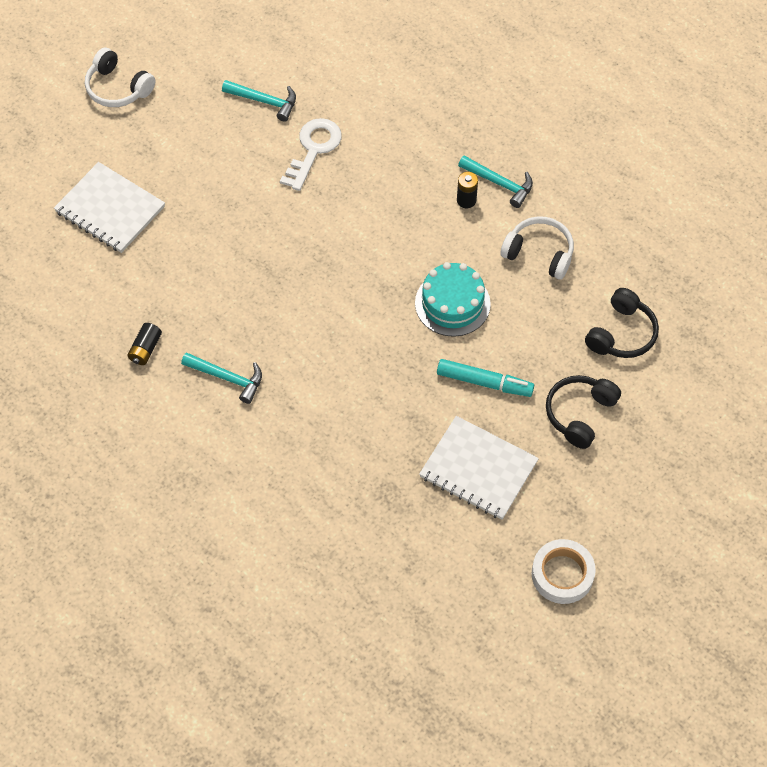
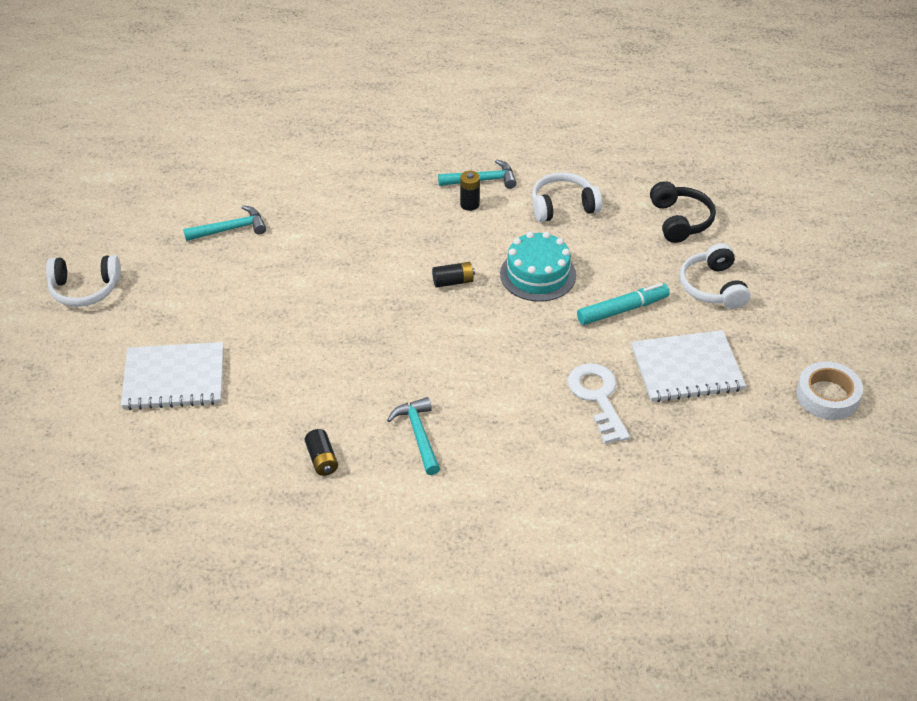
camera: 40 degrees left, 15 degrees down
turquoise hammer [181,352,262,404] -> turquoise hammer turned 90 degrees counterclockwise [387,397,440,475]
white key [280,118,342,191] -> white key moved to [568,363,630,444]
black headphones [546,375,621,449] -> white headphones [680,243,750,309]
none -> black battery [432,262,475,288]

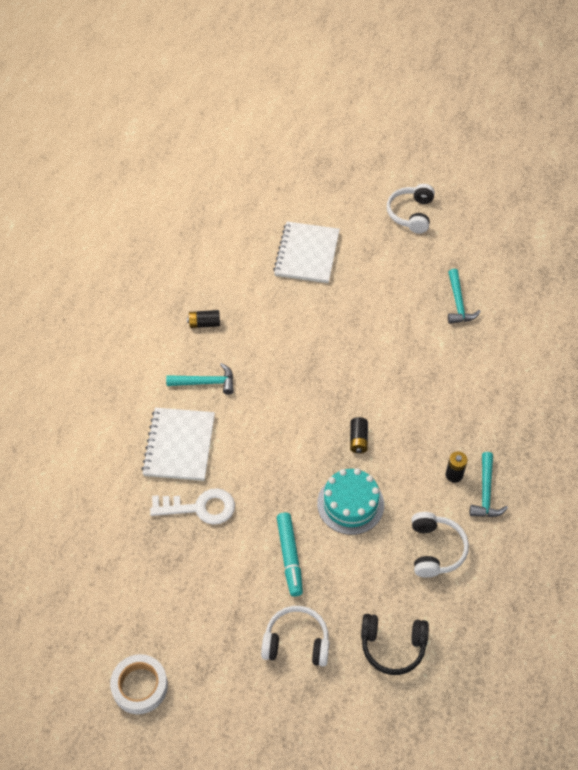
camera: 105 degrees right, 10 degrees up
white notebook [631,330,746,402] -> white notebook moved to [142,408,215,481]

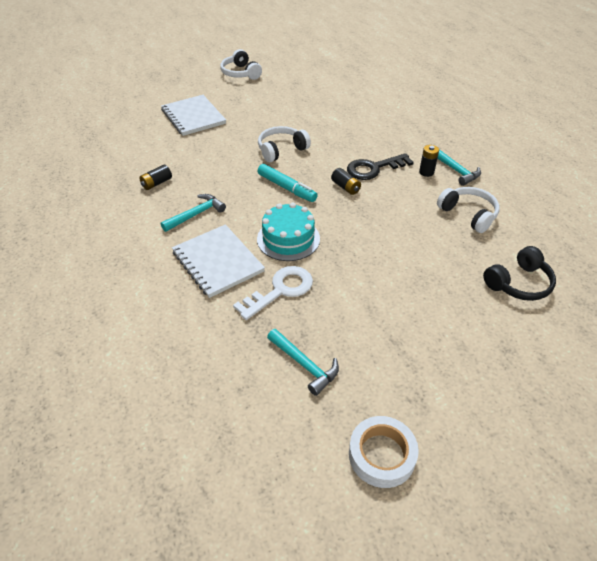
camera: 40 degrees left, 10 degrees down
white headphones [261,606,329,666] -> white headphones moved to [258,126,311,162]
turquoise marker [277,512,303,596] -> turquoise marker moved to [258,164,318,202]
turquoise cake [317,468,384,535] -> turquoise cake moved to [257,202,320,261]
turquoise hammer [448,269,481,324] -> turquoise hammer moved to [267,329,339,396]
none -> black key [347,153,414,180]

